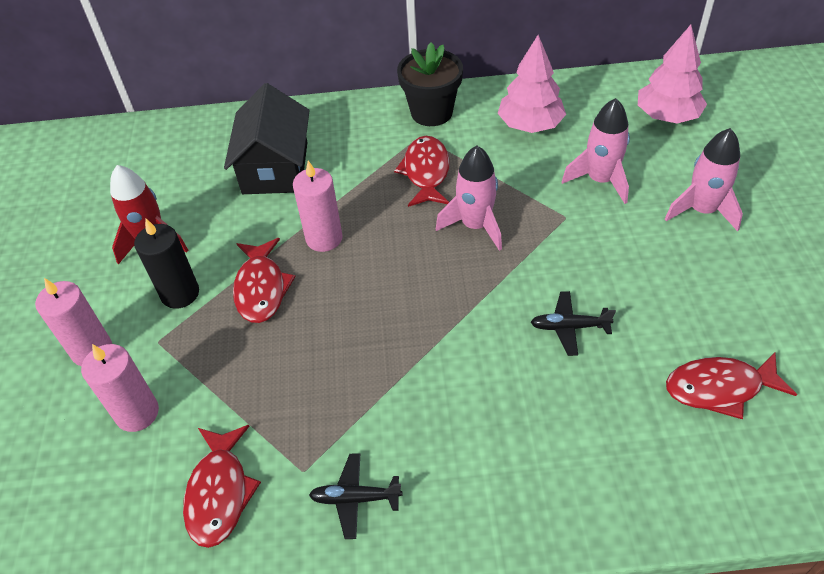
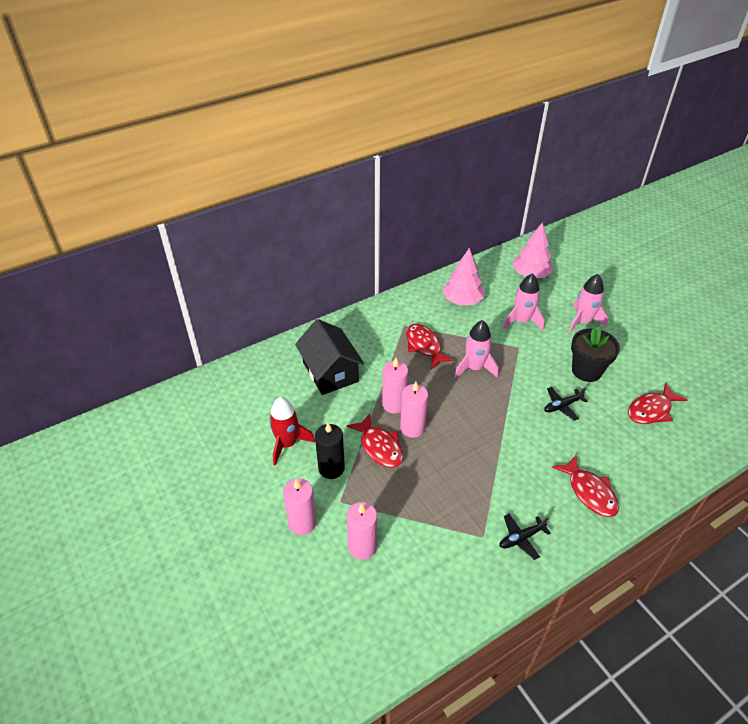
camera: 30 degrees left, 5 degrees down
red fish [183,425,261,548] -> red fish moved to [552,455,619,517]
black flower pot [397,42,463,126] -> black flower pot moved to [571,327,620,382]
none -> pink candle [400,382,428,438]

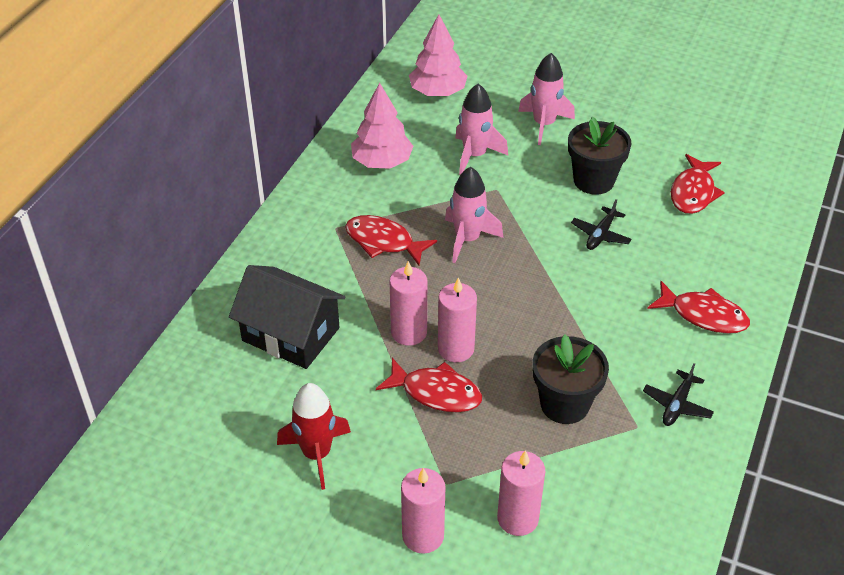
camera: 35 degrees left, 0 degrees up
black candle [315,423,345,479] -> none
none -> black flower pot [532,334,609,424]

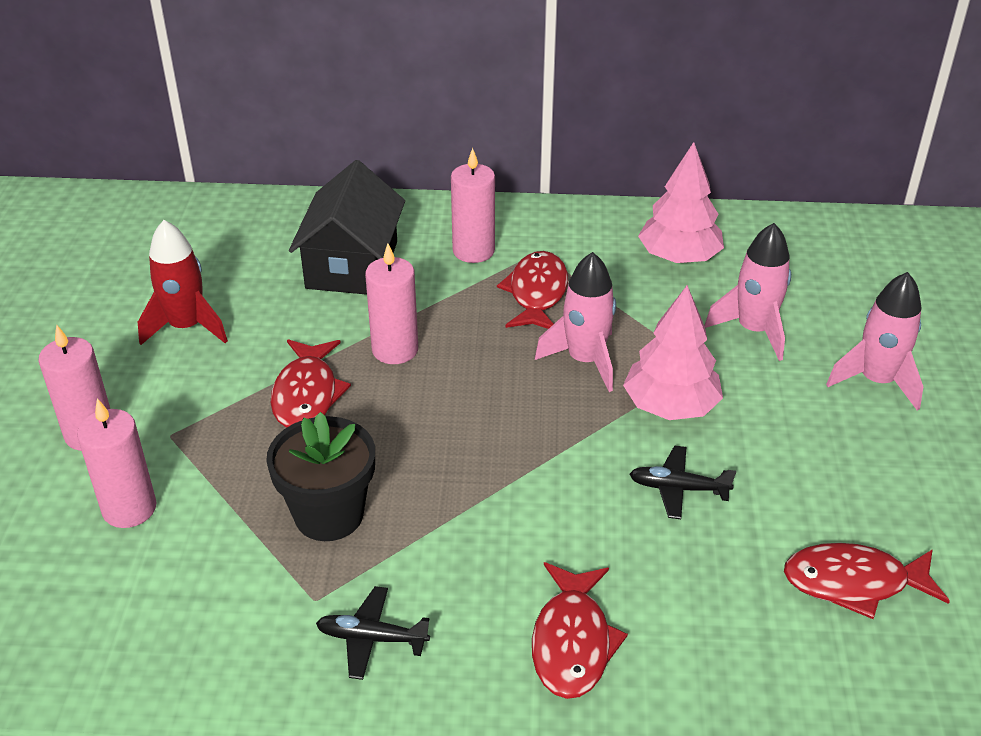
camera: 70 degrees right, 5 degrees down
pink tree [409,14,467,96] -> pink tree moved to [623,285,723,420]
pink candle [438,277,477,362] -> pink candle moved to [451,148,495,263]
black flower pot [568,117,631,195] -> none

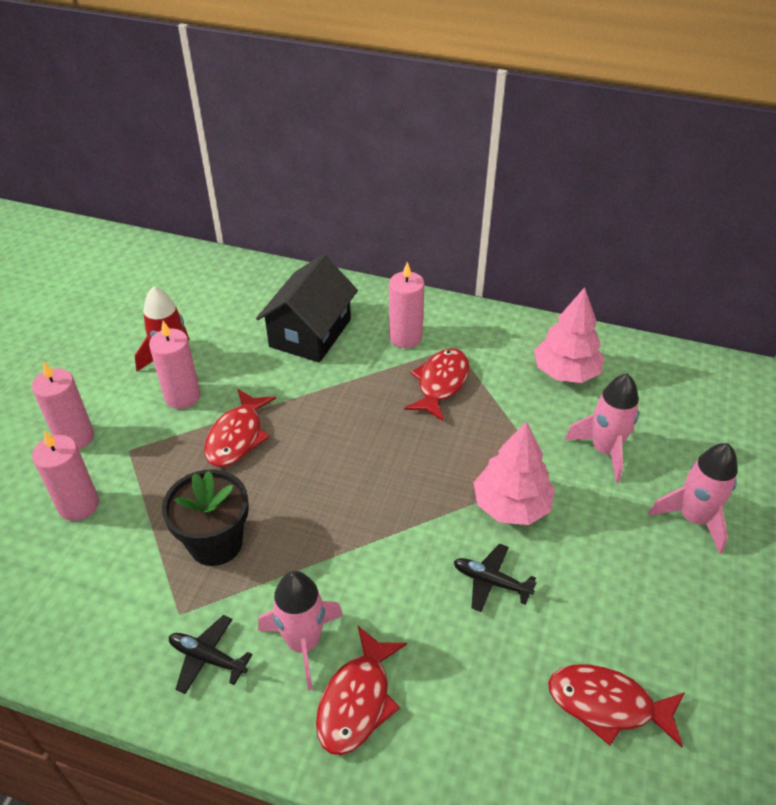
camera: 15 degrees right, 5 degrees up
pink candle [365,243,418,364] -> pink candle moved to [149,321,201,409]
pink rocket [535,252,616,392] -> pink rocket moved to [258,571,343,690]

